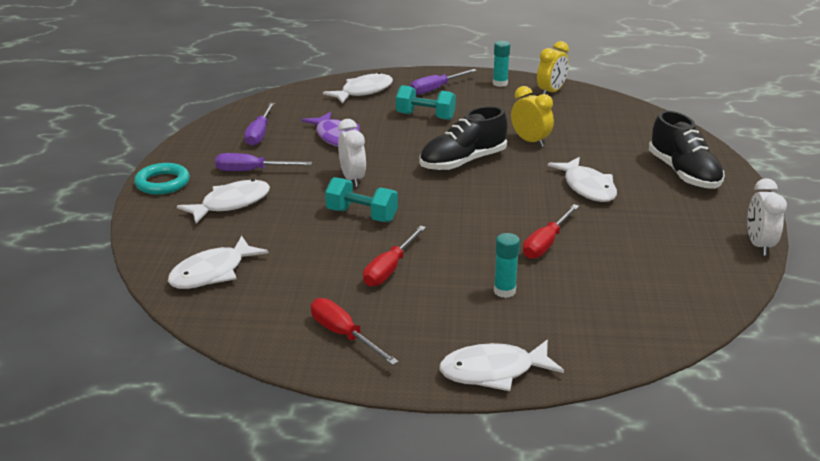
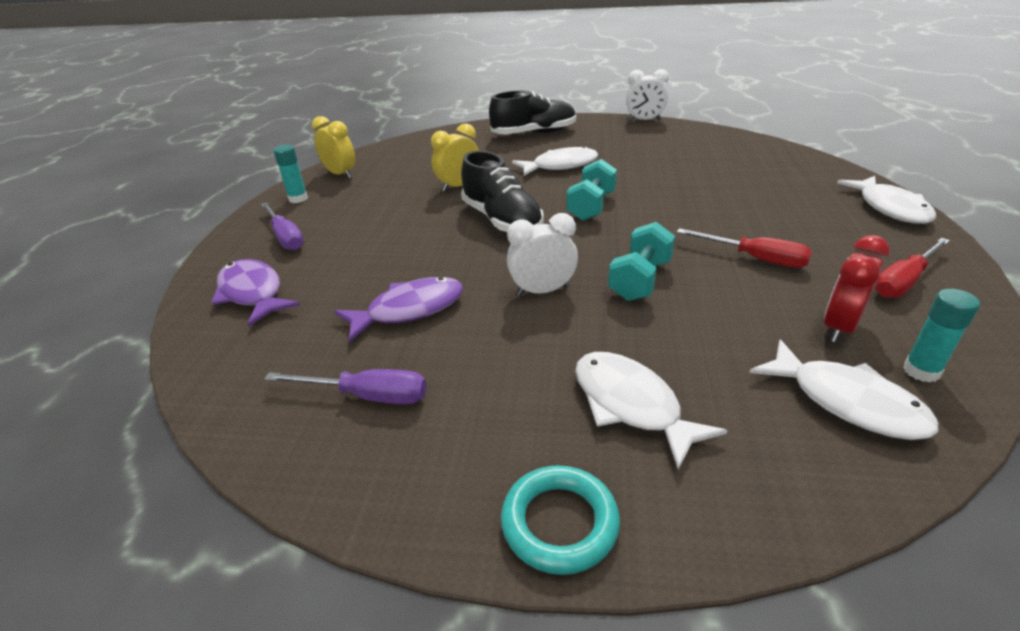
camera: 85 degrees left, 5 degrees up
purple screwdriver [215,153,312,171] -> none
white fish [323,72,393,104] -> purple fish [211,259,300,326]
turquoise dumbbell [396,85,456,120] -> turquoise dumbbell moved to [567,159,617,221]
turquoise glue stick [494,233,520,298] -> turquoise glue stick moved to [903,289,980,382]
red screwdriver [523,204,579,259] -> none
none -> red clock [824,235,890,343]

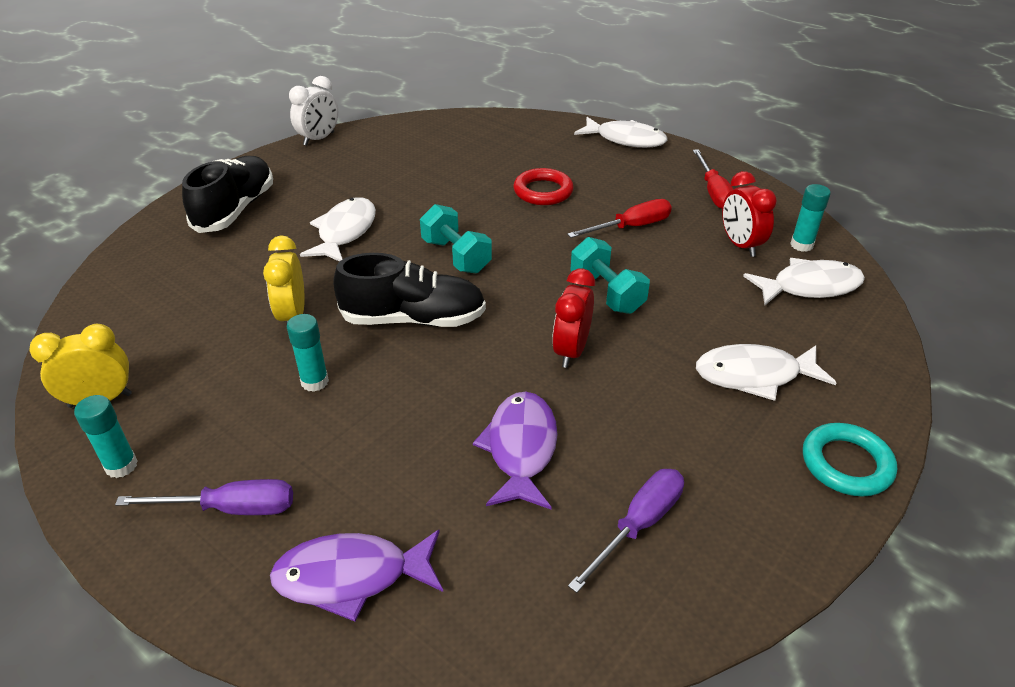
camera: 60 degrees left, 5 degrees up
white clock [507,213,578,296] -> red clock [552,269,595,368]
none -> turquoise glue stick [287,314,329,392]
none -> red ring [513,168,574,205]

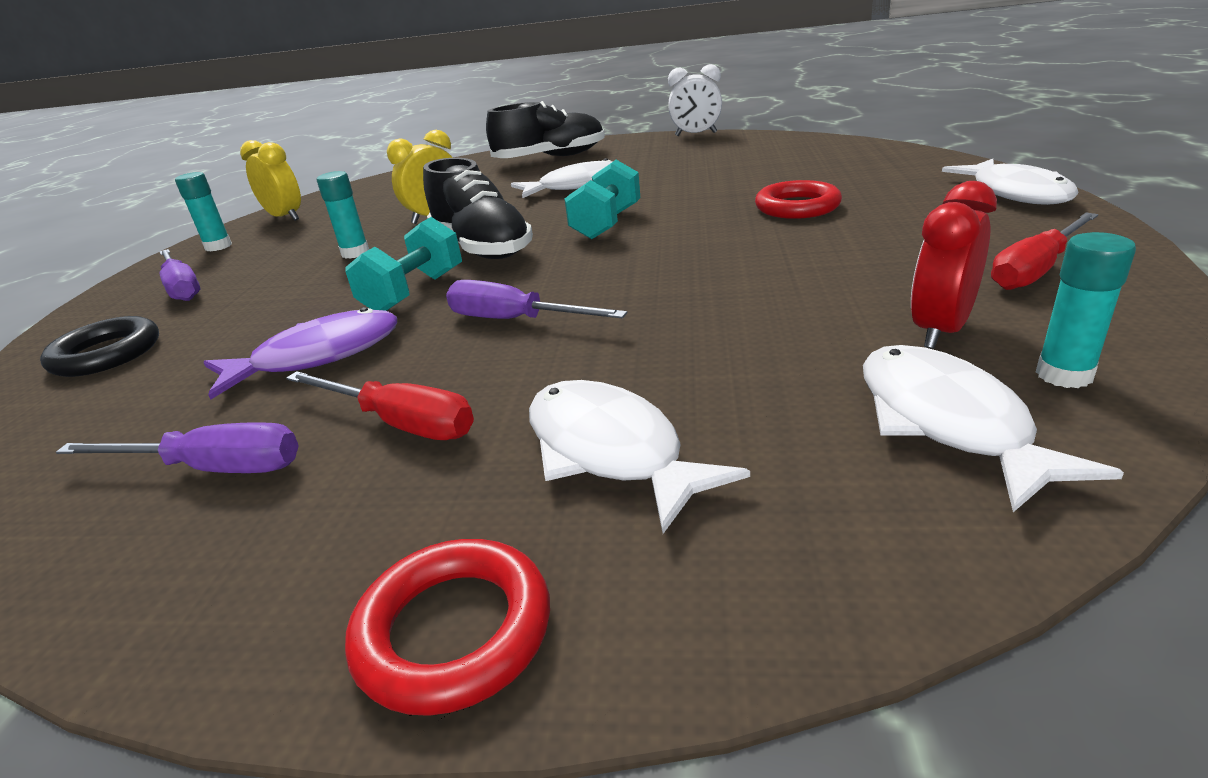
camera: 60 degrees right, 10 degrees down
purple fish [270,530,443,622] -> black ring [40,316,159,377]
red clock [552,269,595,368] -> purple screwdriver [446,280,627,319]
red screwdriver [567,199,672,238] -> red screwdriver moved to [286,371,474,440]
turquoise dumbbell [570,237,650,314] -> turquoise dumbbell moved to [345,217,462,311]
white fish [743,258,865,305] -> white fish turned 150 degrees counterclockwise [863,345,1124,512]
turquoise ring [803,423,897,496] -> red ring [345,539,550,716]

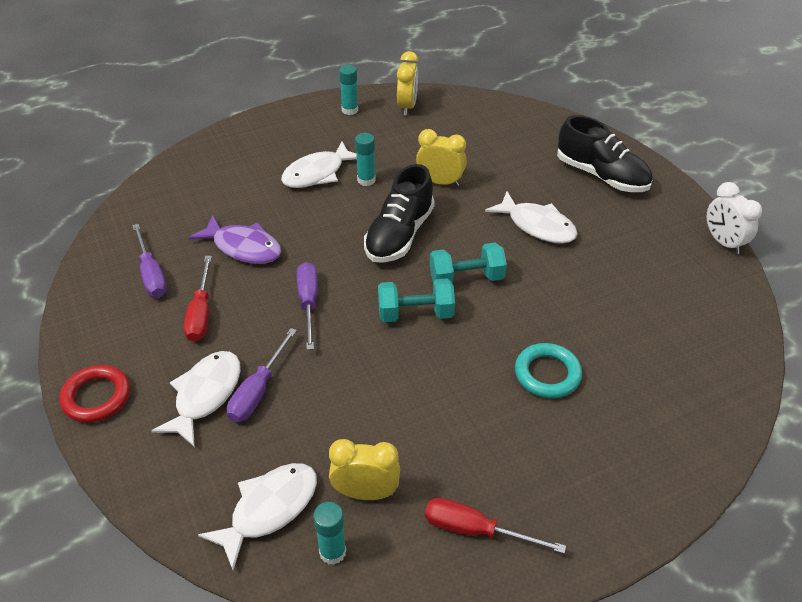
camera: 55 degrees right, 15 degrees up
black ring [40,316,159,377] -> none
purple screwdriver [159,249,201,301] -> purple screwdriver moved to [227,328,297,422]
turquoise dumbbell [345,217,462,311] -> turquoise dumbbell moved to [378,278,455,322]
red ring [755,180,842,219] -> turquoise ring [515,343,582,398]
red clock [911,181,997,349] -> yellow clock [329,439,400,500]
white fish [942,159,1079,205] -> white fish moved to [281,141,357,188]

